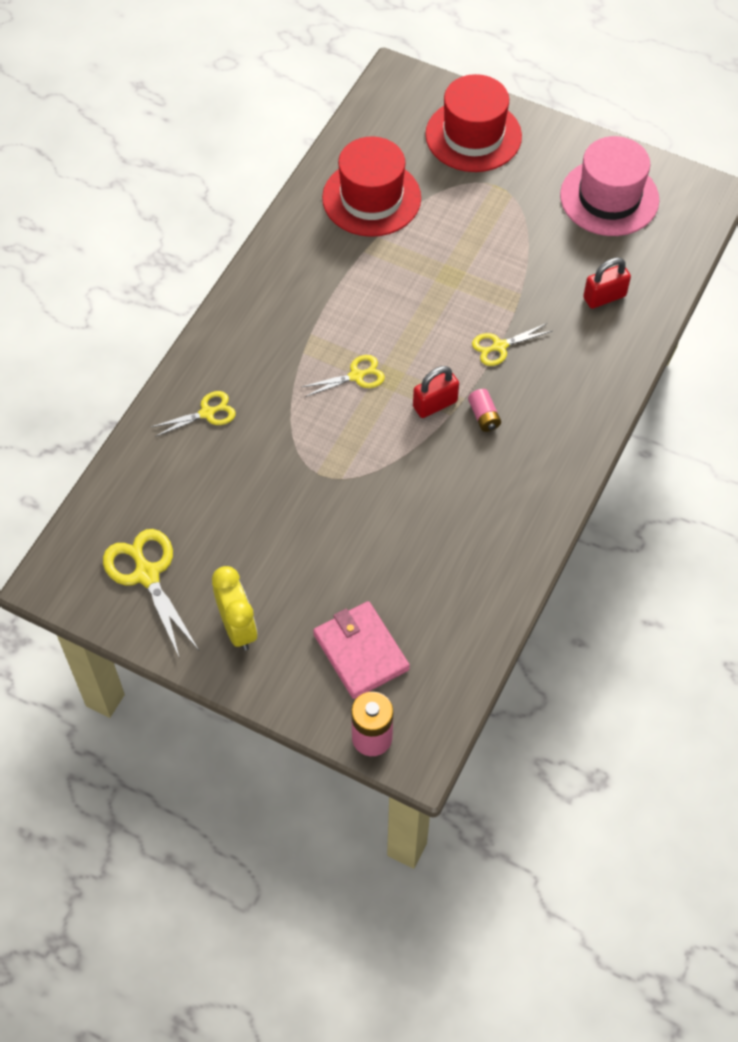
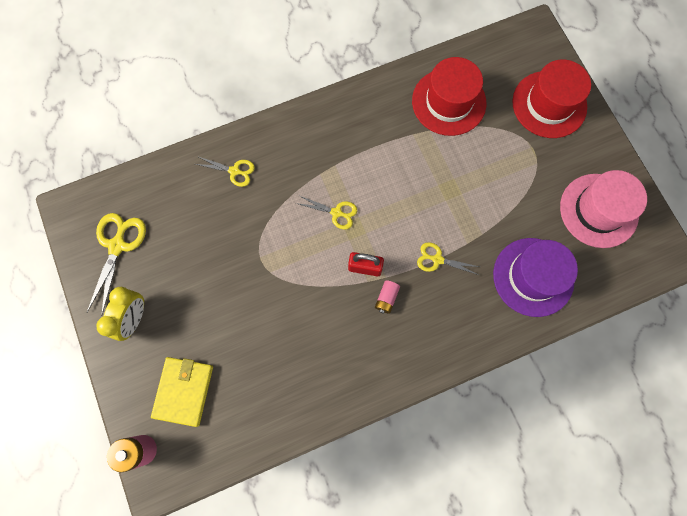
camera: 40 degrees right, 15 degrees up
pink wallet [313,601,410,699] -> yellow wallet [151,357,213,427]
red padlock [583,257,631,309] -> purple hat [493,238,578,317]

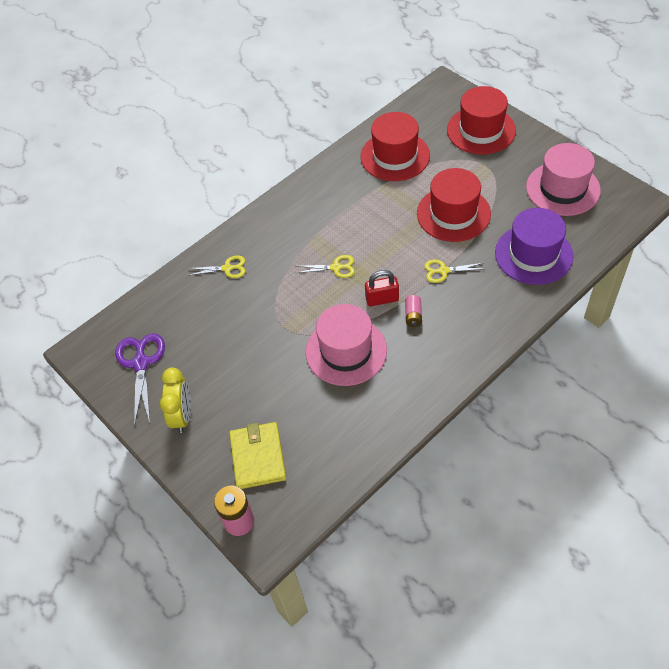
camera: 15 degrees left, 20 degrees down
yellow scissors [87,213,146,316] -> purple scissors [115,333,165,426]
none -> pink hat [306,304,387,386]
none -> red hat [417,168,491,242]

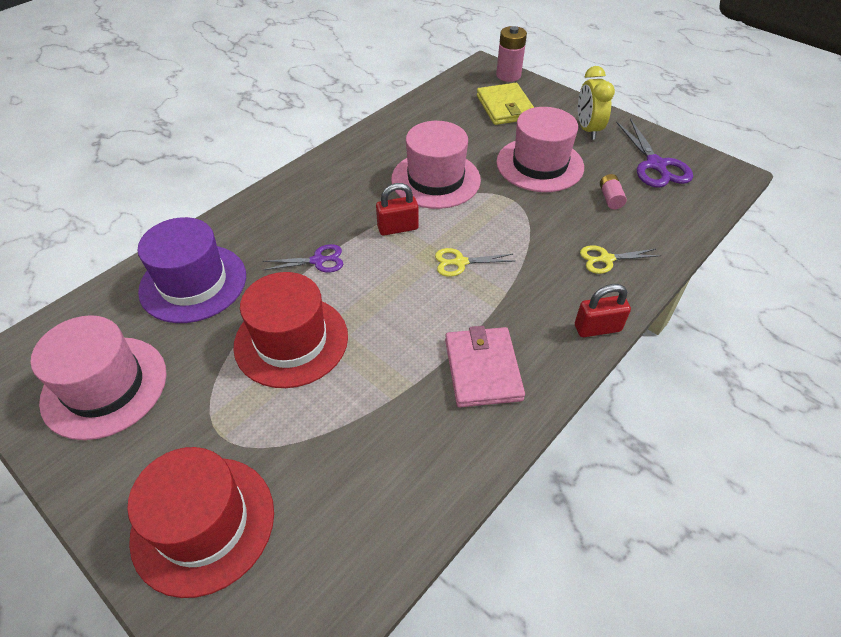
camera: 170 degrees right, 5 degrees down
red hat [361,112,430,181] -> none
pink battery [405,295,422,327] -> pink battery moved to [600,174,627,209]
yellow scissors [424,260,483,283] -> purple scissors [263,244,343,272]
none -> pink wallet [445,326,525,407]
none -> pink hat [496,107,584,192]
none -> red padlock [575,284,631,337]

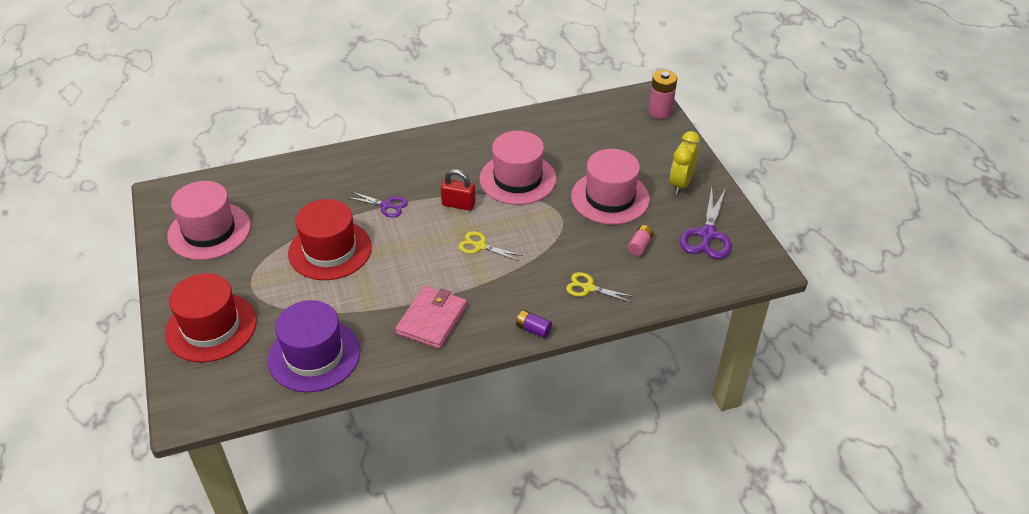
camera: 30 degrees right, 5 degrees down
purple hat [138,217,246,323] -> purple hat moved to [268,300,360,392]
yellow wallet [477,83,534,125] -> none
red padlock [575,284,631,337] -> purple battery [516,310,552,338]

